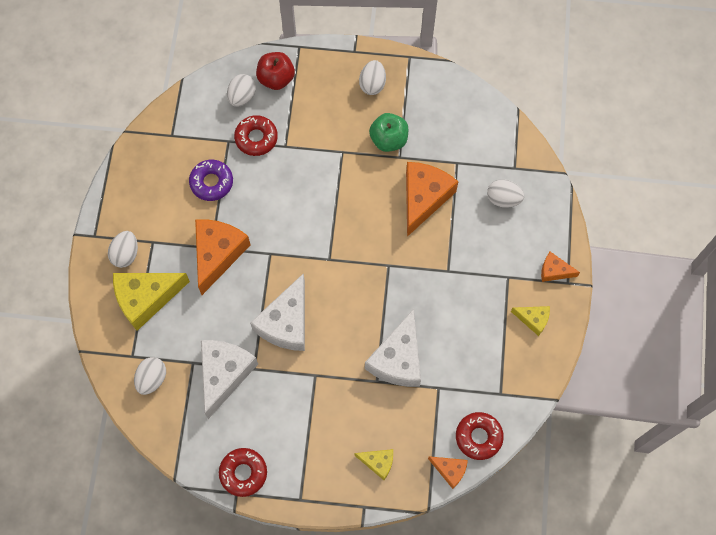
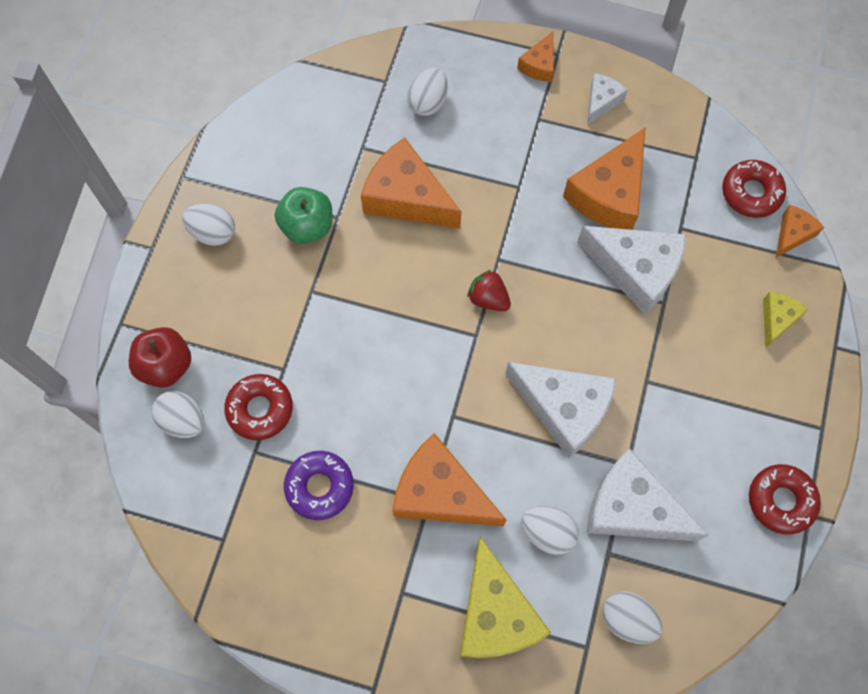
camera: 80 degrees left, 0 degrees up
white egg [108,231,138,268] -> white egg moved to [521,506,579,555]
yellow cheese [511,306,550,336] -> white cheese [587,73,628,125]
none -> red strawberry [467,270,511,311]
none -> orange cheese [563,127,646,230]

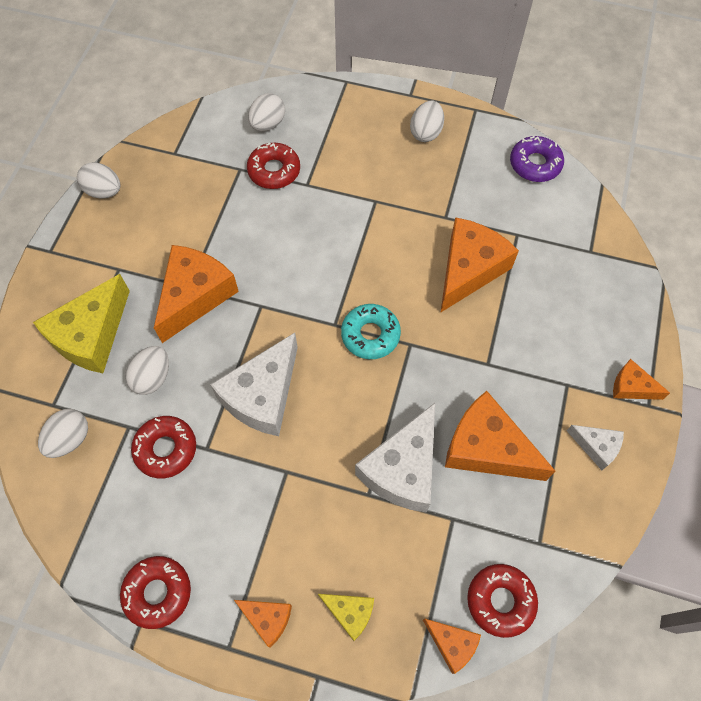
camera: 90 degrees right, 5 degrees down
red apple [129,327,191,388] -> none
green apple [275,187,332,244] -> none
purple donut [284,451,354,520] -> purple donut moved to [510,136,564,182]
white egg [407,68,448,116] -> white egg moved to [77,162,121,199]
yellow cheese [460,537,551,658] -> yellow cheese turned 45 degrees counterclockwise [33,274,130,373]
red strawberry [467,270,511,311] -> turquoise donut [341,304,401,359]
white cheese [587,448,709,541] -> red donut [131,416,196,478]
none -> orange cheese [234,600,292,648]

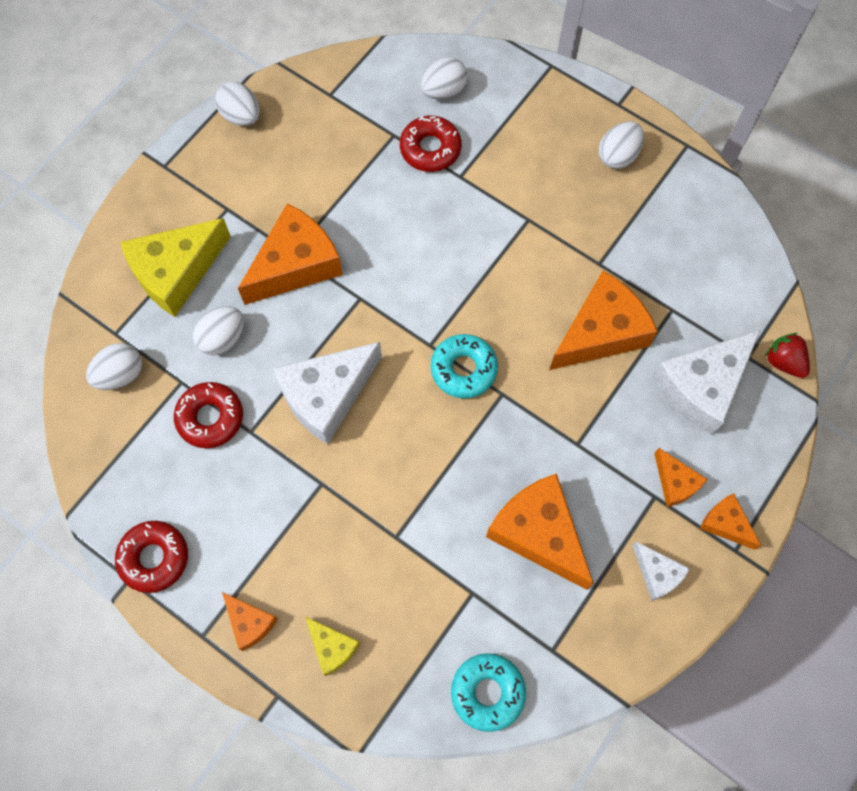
camera: 20 degrees right, 5 degrees up
white cheese [355,403,435,513] -> white cheese moved to [652,329,761,435]
orange cheese [423,618,481,674] -> orange cheese moved to [654,448,708,507]
red donut [467,564,538,638] -> turquoise donut [451,653,526,732]
purple donut [510,136,564,182] -> none
none -> red strawberry [765,333,810,378]

